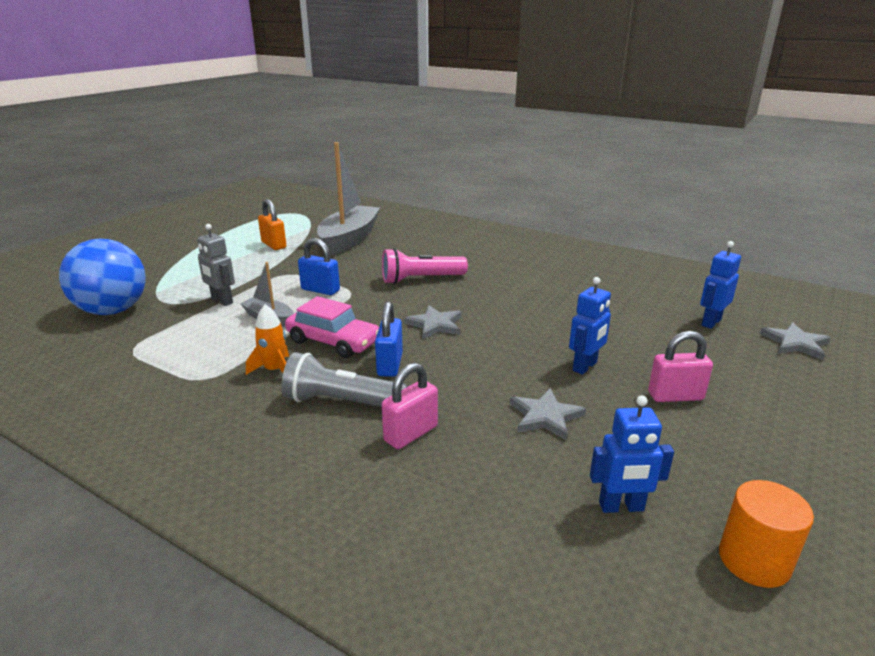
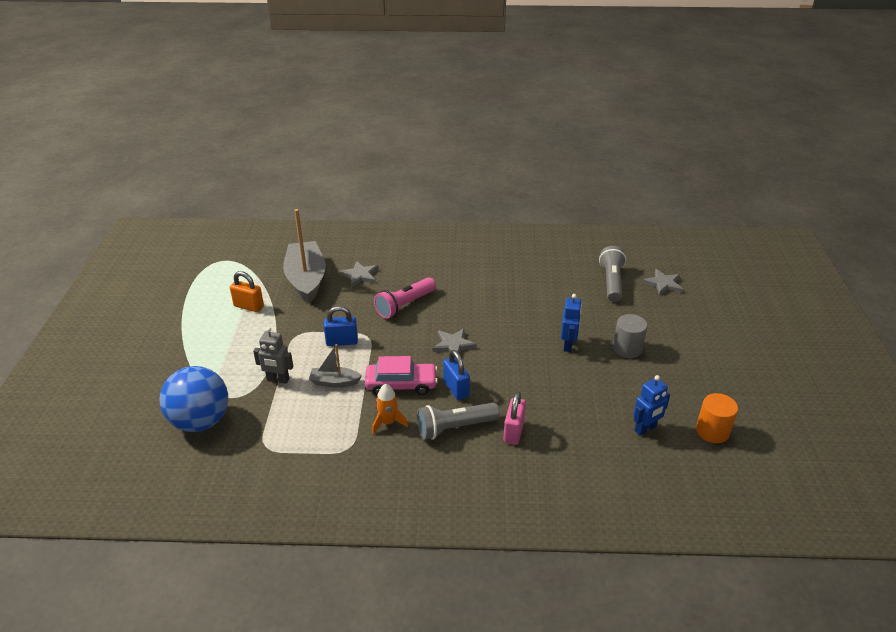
camera: 30 degrees left, 10 degrees up
grey star [510,388,586,441] -> grey star moved to [339,261,379,287]
pink padlock [648,331,713,402] -> grey cylinder [613,314,648,358]
blue robot [700,241,741,329] -> grey flashlight [599,246,626,302]

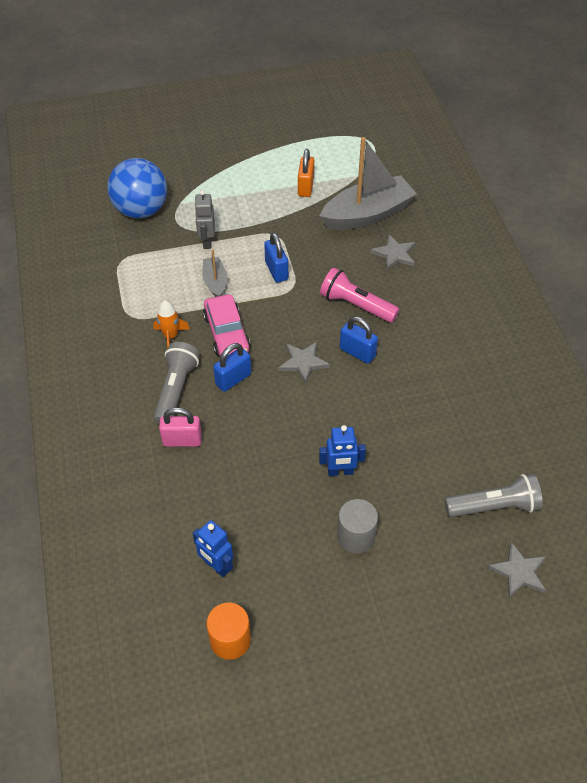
camera: 75 degrees right, 15 degrees up
grey flashlight [417,403,500,440] -> grey flashlight turned 45 degrees clockwise [153,342,200,424]
none -> blue padlock [340,317,378,364]

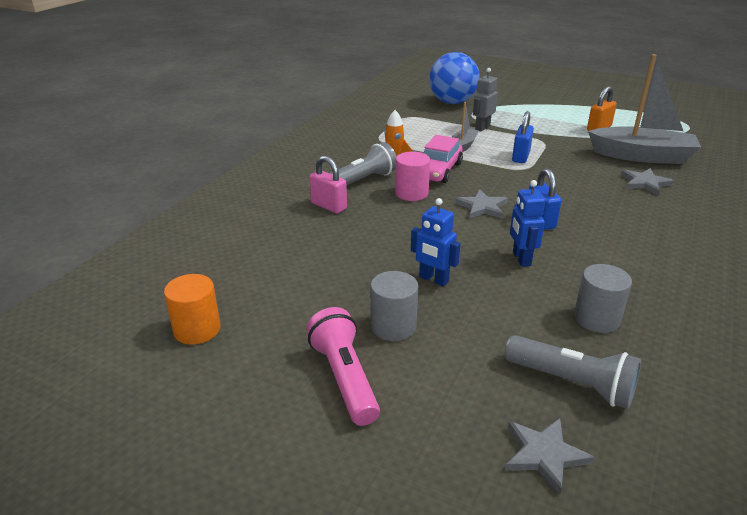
camera: 40 degrees right, 20 degrees down
blue robot [193,520,233,577] -> blue robot moved to [510,180,545,267]
blue padlock [213,343,251,392] -> pink cylinder [395,152,430,201]
pink flashlight [320,267,399,323] -> pink flashlight moved to [306,307,380,426]
none -> grey cylinder [574,264,632,333]

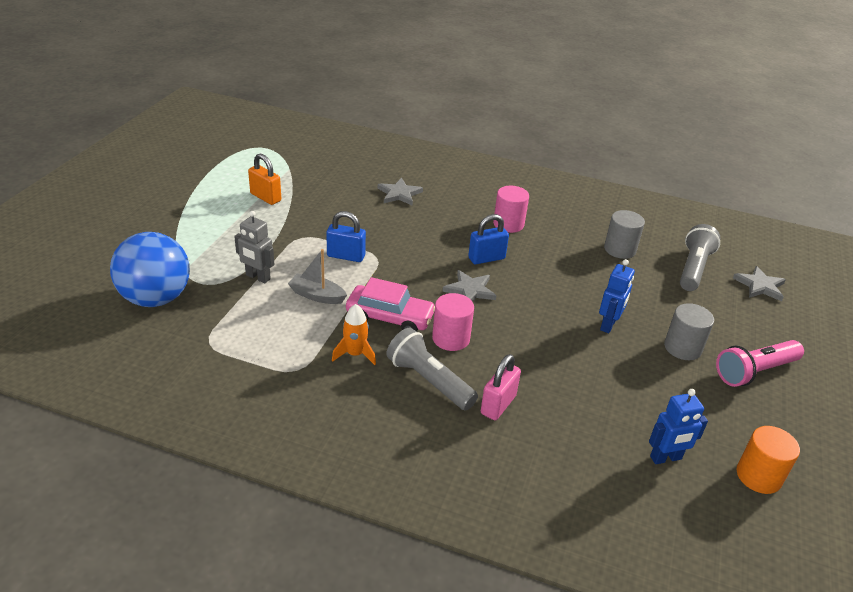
camera: 100 degrees left, 5 degrees up
blue robot [510,180,545,267] -> blue robot moved to [649,389,708,464]
grey boat [588,54,701,164] -> none
none -> pink cylinder [493,186,529,233]

